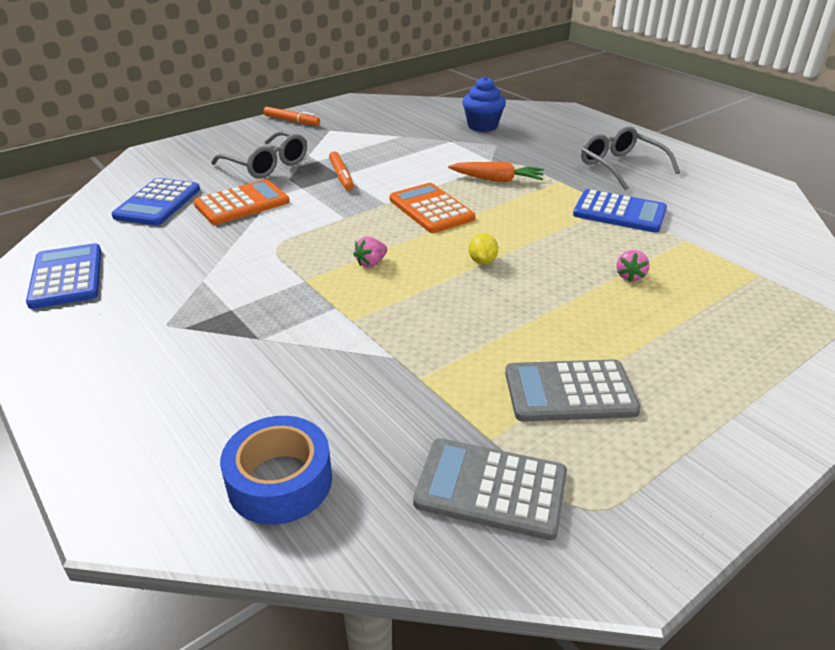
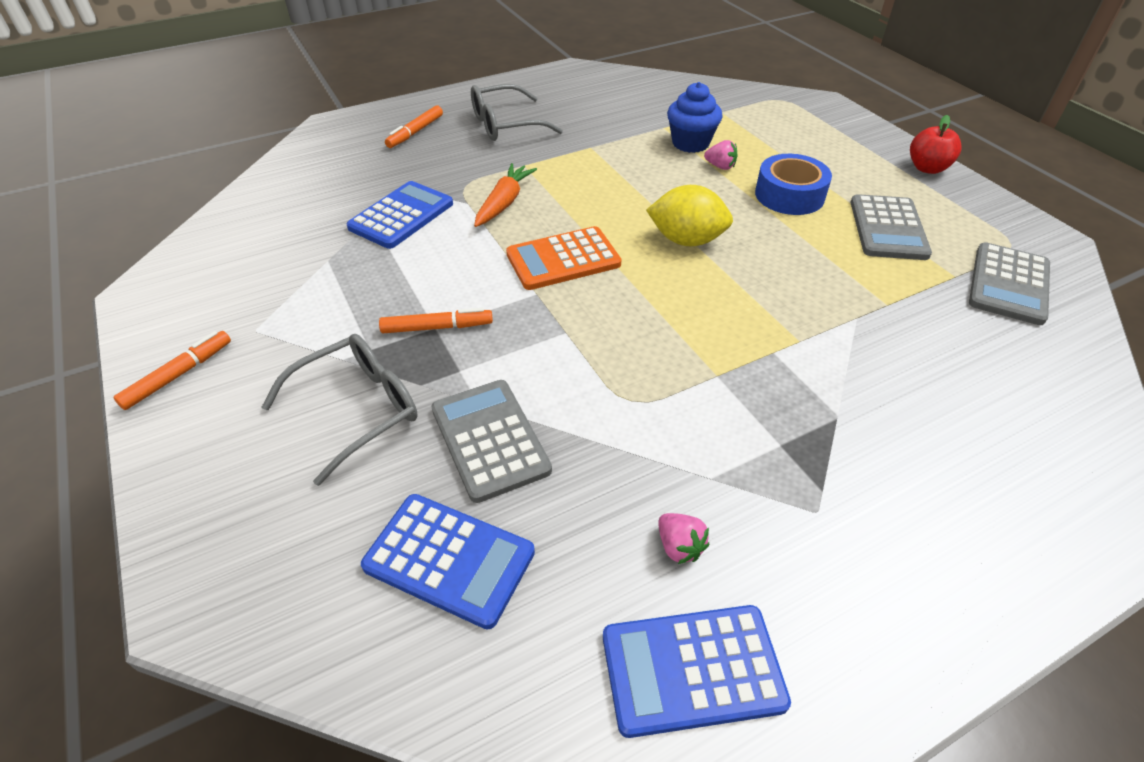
camera: 80 degrees left, 10 degrees up
orange calculator [194,179,290,225] -> grey calculator [431,380,552,503]
blue tape [220,416,332,525] -> blue tape moved to [755,154,832,215]
pink strawberry [353,236,387,267] -> pink strawberry moved to [658,513,709,564]
blue cupcake [462,76,506,132] -> blue cupcake moved to [667,82,723,153]
yellow lemon [469,233,498,264] -> yellow lemon [646,185,733,246], size x1.89
blue calculator [573,189,667,233] -> blue calculator moved to [347,181,453,249]
none -> orange marker [385,105,443,148]
none -> red apple [910,115,962,174]

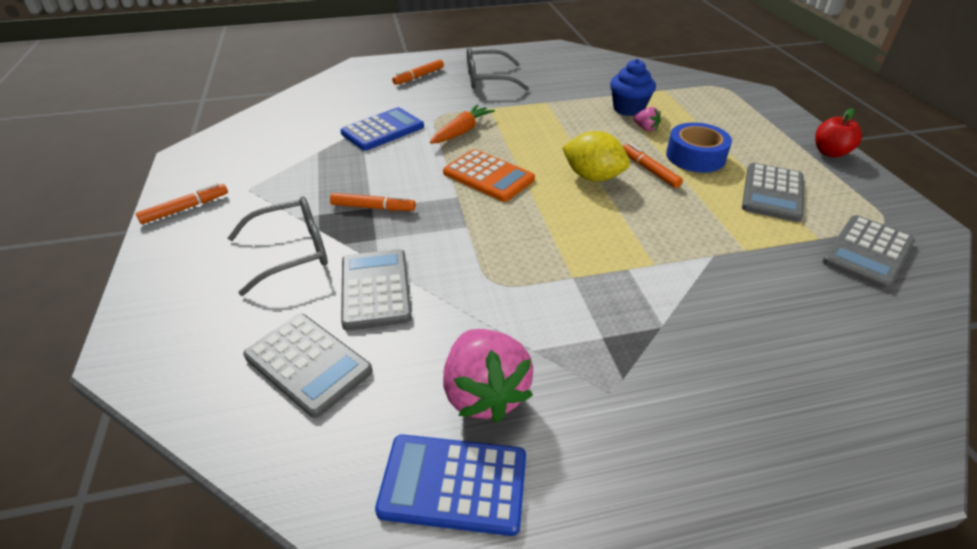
camera: 15 degrees right, 5 degrees down
blue calculator [361,494,535,629] -> grey calculator [243,314,373,418]
orange calculator [506,226,622,290] -> orange calculator turned 135 degrees counterclockwise [443,149,535,202]
pink strawberry [658,513,709,564] -> pink strawberry [443,329,533,423], size x2.20
none -> orange marker [623,143,683,188]

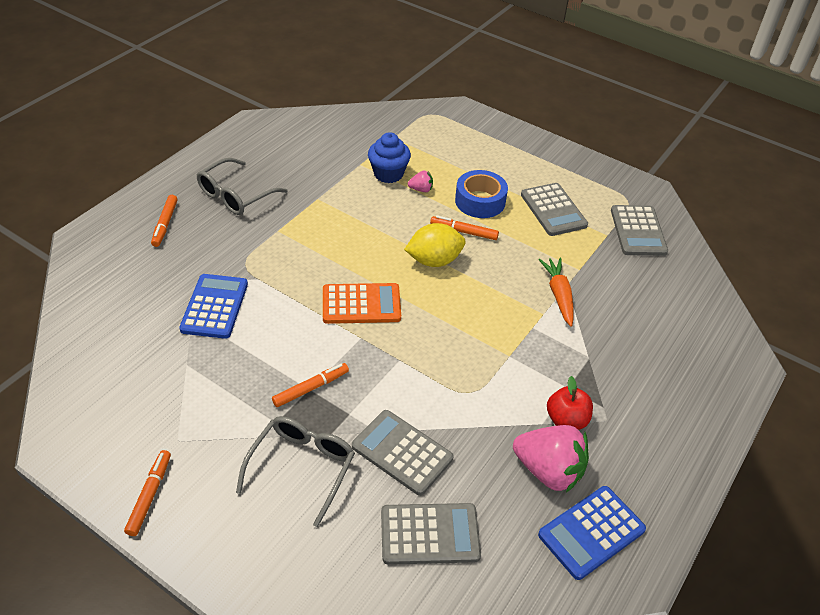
camera: 45 degrees left, 5 degrees up
orange carrot [430,104,495,144] -> orange carrot moved to [539,258,573,327]
red apple [815,108,862,157] -> red apple moved to [547,376,593,430]

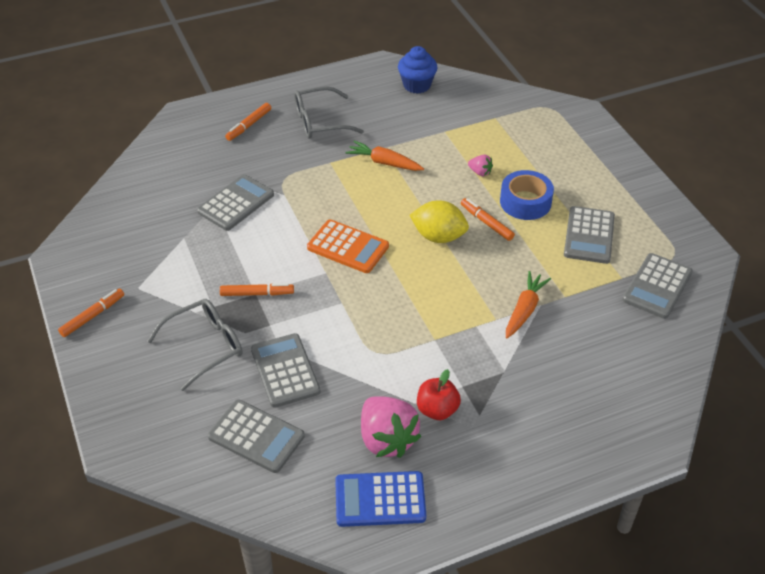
camera: 35 degrees right, 0 degrees up
blue calculator [179,274,248,339] -> grey calculator [197,174,274,231]
blue cupcake [368,132,411,183] -> blue cupcake moved to [398,46,438,94]
none -> orange carrot [346,141,424,171]

